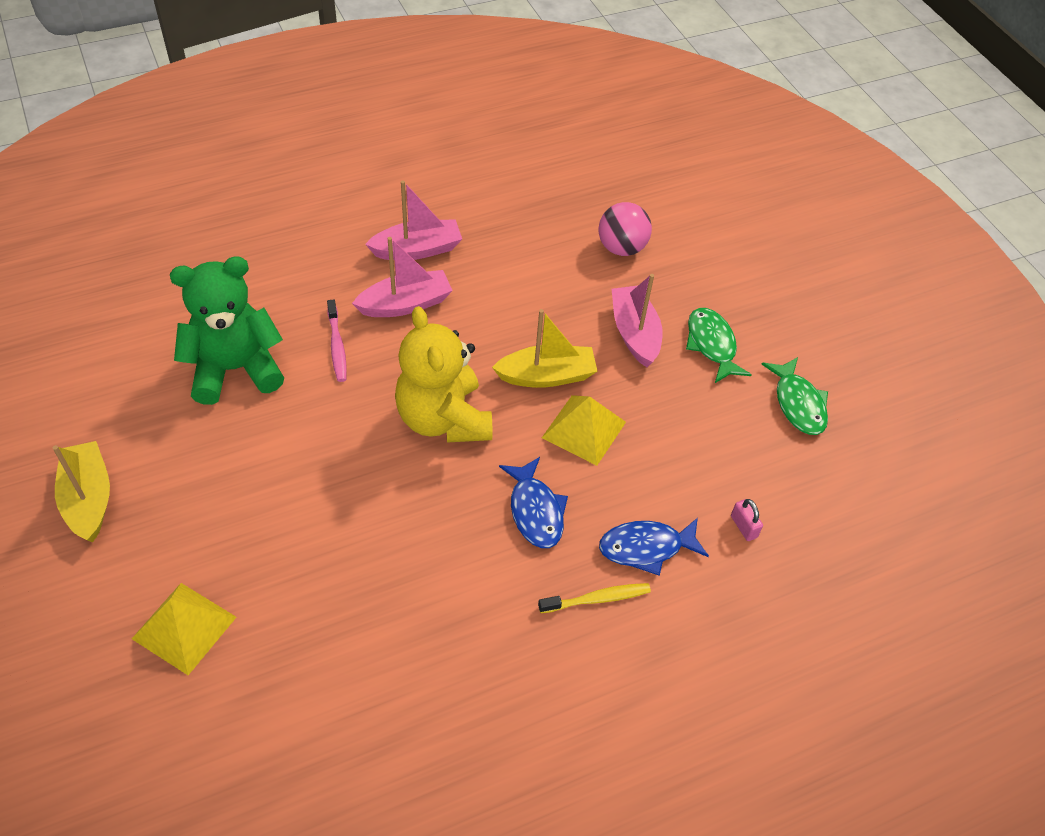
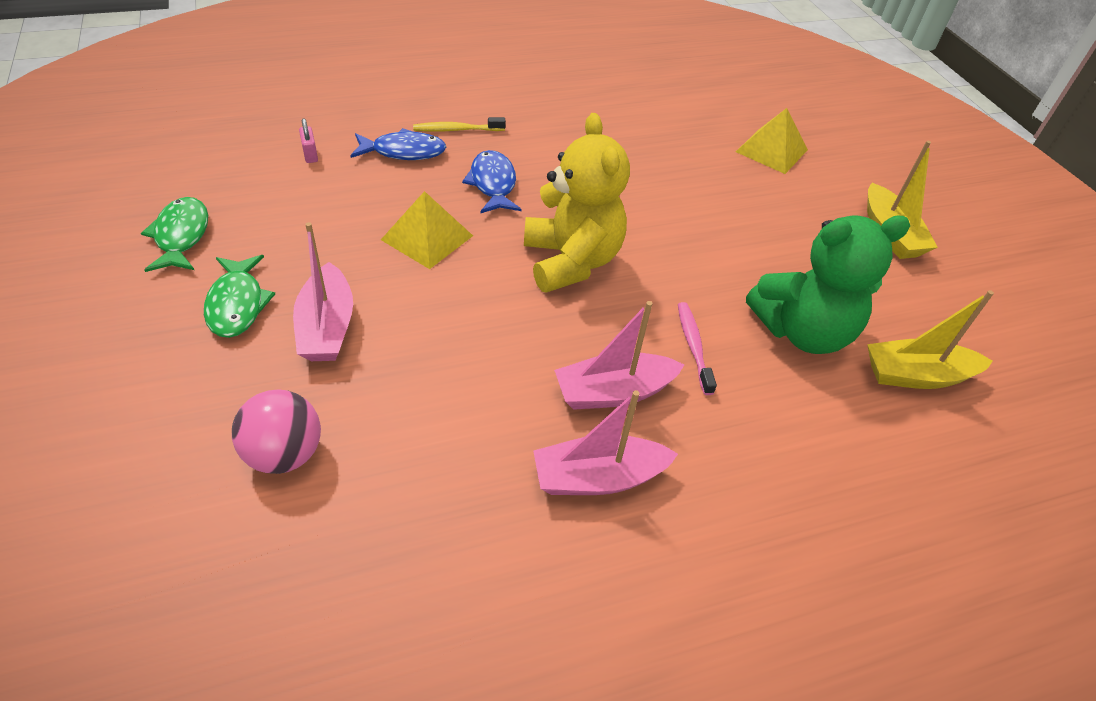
camera: 175 degrees left, 5 degrees down
yellow boat [492,309,597,388] -> yellow boat moved to [867,290,994,389]

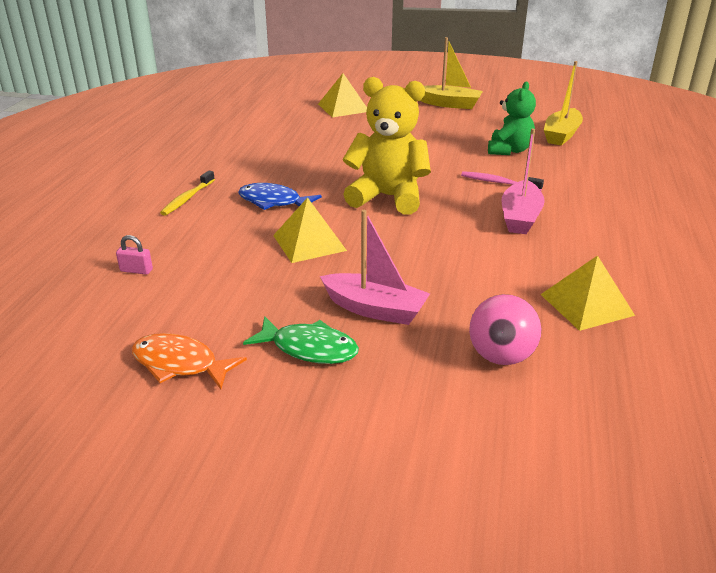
camera: 55 degrees left, 15 degrees down
green fish [141,197,208,272] -> orange fish [132,333,247,389]
blue fish [351,128,446,160] -> none
pink boat [533,390,678,495] -> none
green teddy bear [746,215,910,354] -> green teddy bear [488,82,536,155], size x0.65
none -> yellow pyramid [540,255,635,331]

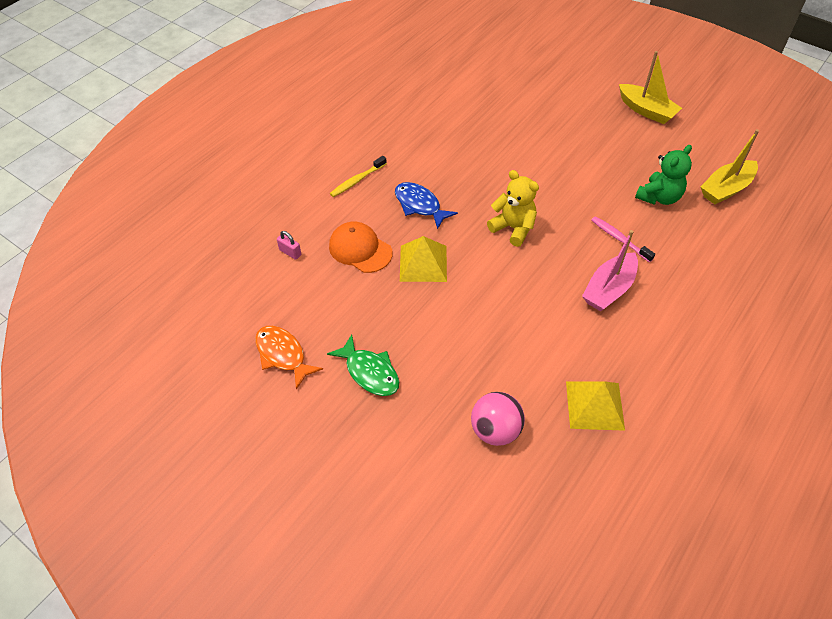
camera: 25 degrees right, 20 degrees up
yellow pyramid [318,73,367,117] -> none
pink boat [320,210,430,325] -> none
yellow teddy bear [343,77,431,215] -> yellow teddy bear [487,170,539,247], size x0.65
none -> orange cap [329,222,392,273]

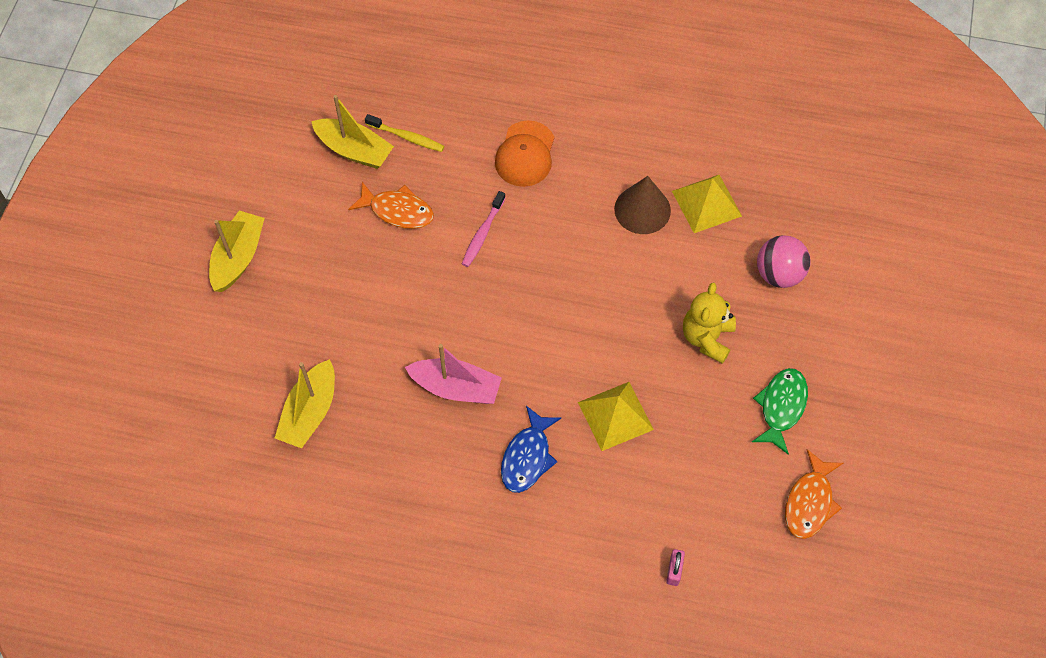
camera: 115 degrees left, 10 degrees up
orange cap [329,222,392,273] -> orange cap moved to [495,120,554,187]
yellow toothbrush [330,156,387,197] -> yellow toothbrush moved to [365,114,444,152]
yellow teddy bear [487,170,539,247] -> yellow teddy bear moved to [683,282,736,364]
pink boat [582,230,638,311] -> pink boat moved to [405,344,502,404]
green teddy bear [635,145,692,205] -> orange fish [348,182,434,229]
none -> yellow boat [275,359,335,449]
none -> brown cone [614,176,671,234]

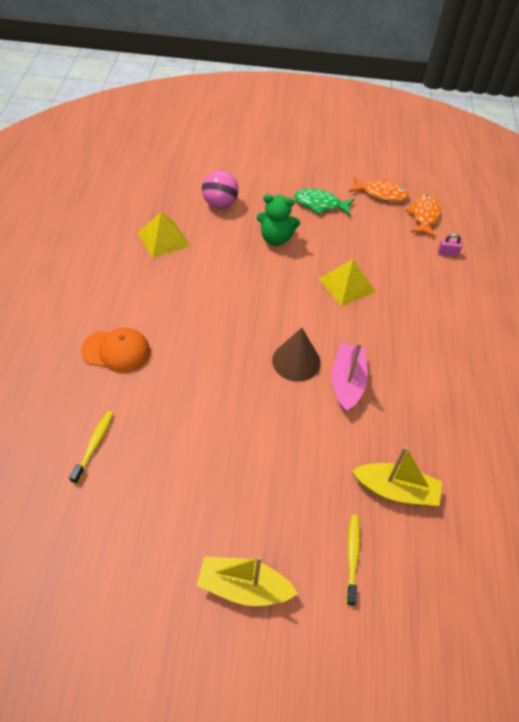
camera: 100 degrees left, 10 degrees down
yellow boat [311,95,394,169] -> none
orange fish [348,182,434,229] -> orange fish moved to [406,194,441,237]
pink toothbrush [462,191,505,267] -> none
blue fish [501,406,562,493] -> none
brown cone [614,176,671,234] -> brown cone moved to [272,328,321,382]
yellow teddy bear [683,282,736,364] -> green teddy bear [257,194,300,246]
none -> yellow toothbrush [346,515,360,606]

